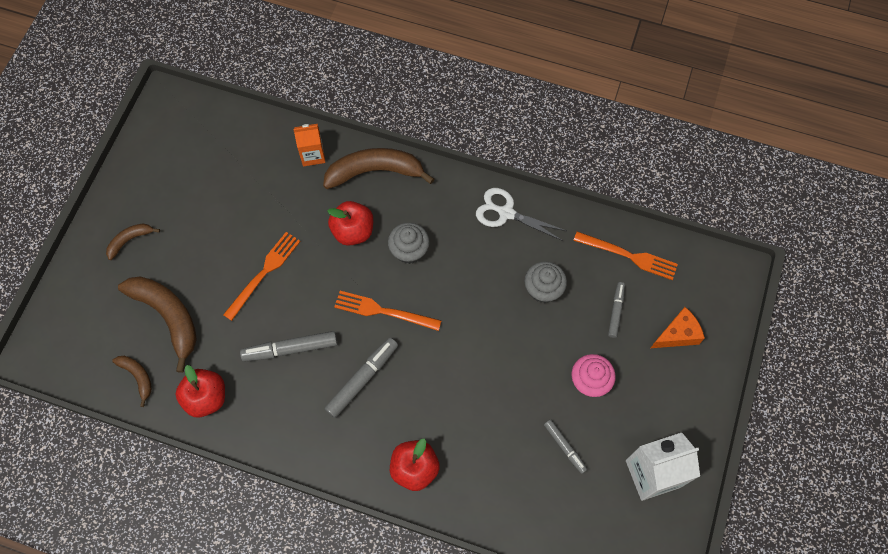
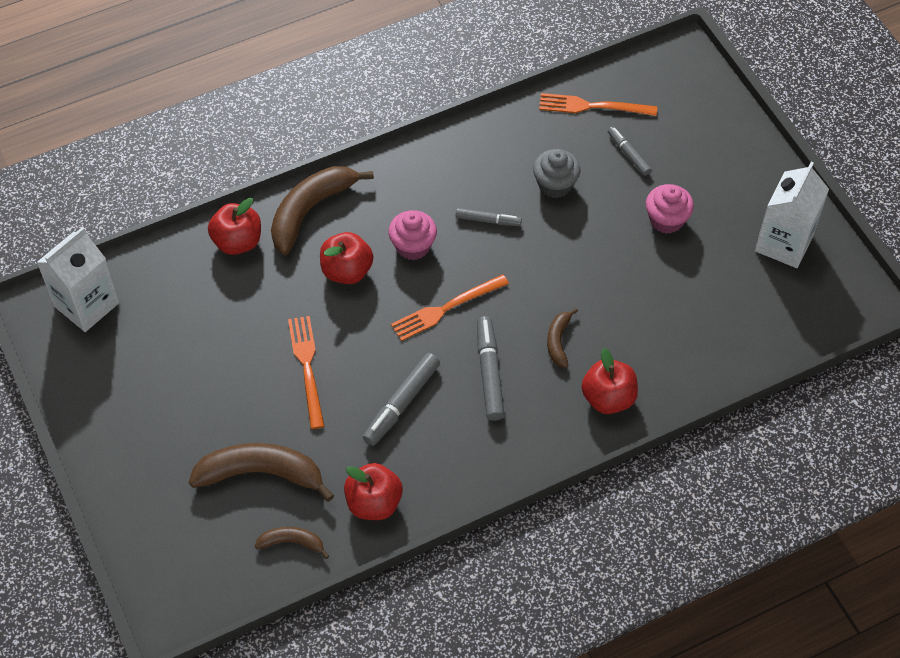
camera: 45 degrees left, 10 degrees down
brown banana [106,224,160,260] -> brown banana moved to [547,308,578,368]
orange carton [293,124,325,166] -> red apple [208,198,261,255]
grey cupcake [388,223,430,264] -> pink cupcake [388,210,437,260]
white scissors [476,188,566,241] -> none
grey marker [544,419,588,474] -> grey marker moved to [456,208,522,226]
orange fork [573,232,678,280] -> orange fork turned 150 degrees counterclockwise [539,93,657,116]
orange cheese [651,307,705,348] -> none
none -> white carton [37,227,119,332]

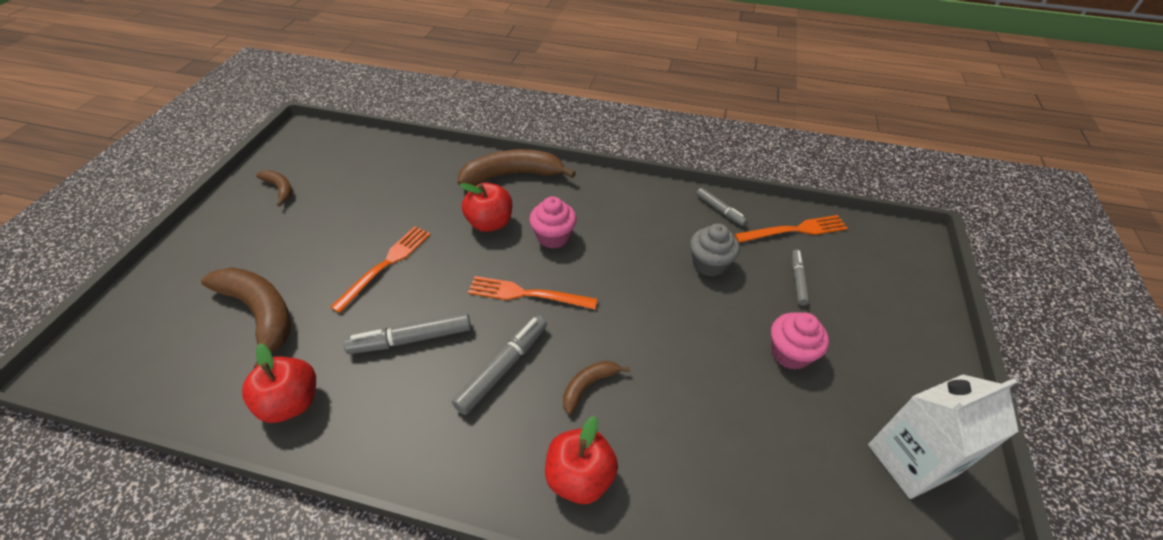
camera: 40 degrees right, 10 degrees down
white carton [37,227,119,332] -> none
red apple [208,198,261,255] -> none
brown banana [255,527,329,559] -> brown banana moved to [256,170,292,206]
grey marker [456,208,522,226] -> grey marker moved to [696,188,747,226]
orange fork [539,93,657,116] -> orange fork turned 120 degrees clockwise [735,215,848,243]

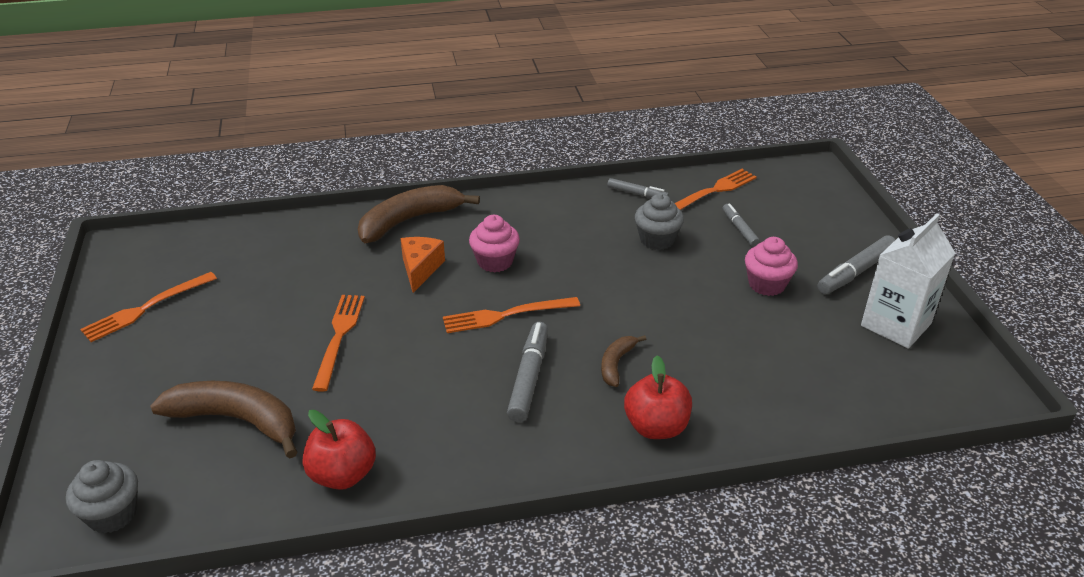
camera: 25 degrees left, 10 degrees down
brown banana [256,170,292,206] -> orange fork [80,272,217,342]
grey marker [343,312,471,354] -> grey marker moved to [818,235,895,294]
red apple [460,183,512,232] -> orange cheese [401,237,445,293]
none -> grey cupcake [66,460,138,534]

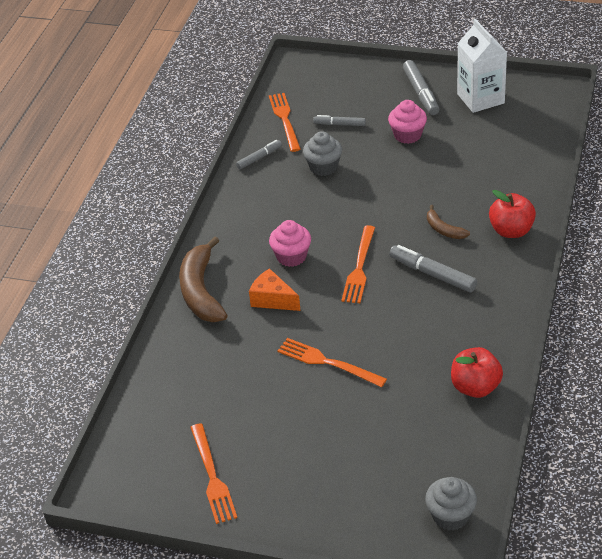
camera: 60 degrees left, 5 degrees up
brown banana [150,381,297,458] -> none

